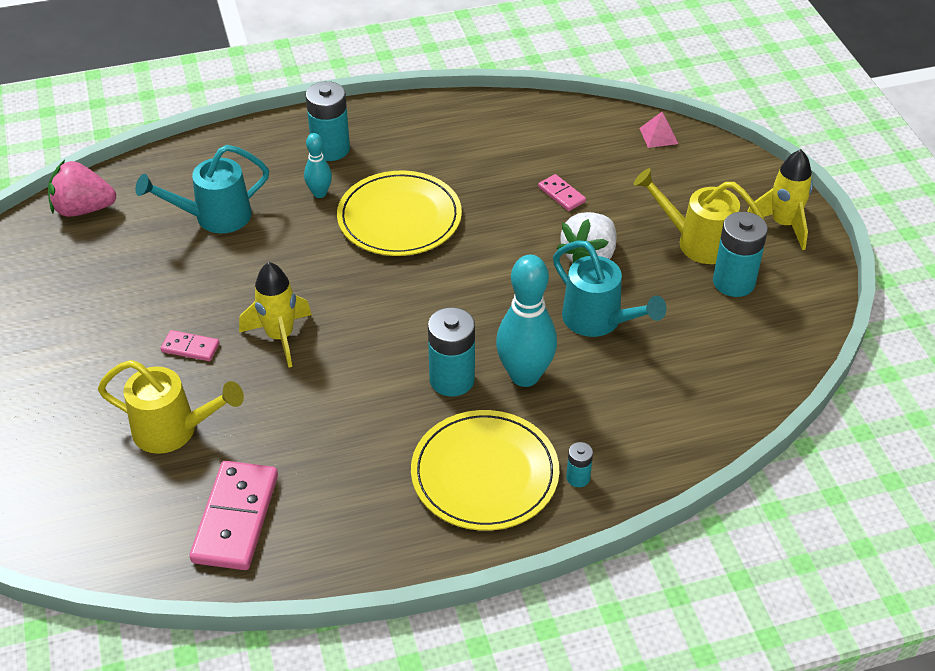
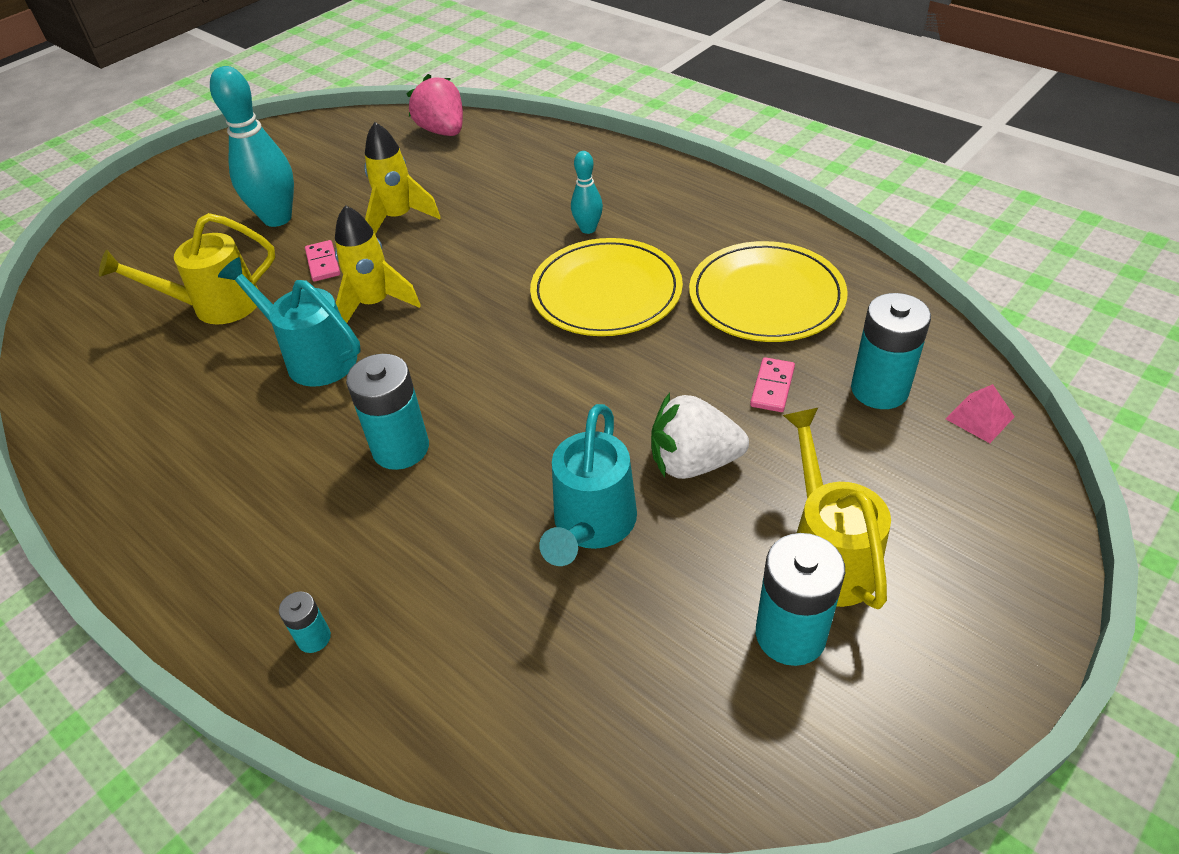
camera: 60 degrees right, 0 degrees up
yellow watering can [98,360,244,454] -> yellow watering can turned 90 degrees clockwise [99,213,275,324]
turquoise watering can [135,145,269,233] -> turquoise watering can moved to [218,257,361,387]
pink domino [190,461,278,570] -> none
turquoise battery [305,81,350,161] -> turquoise battery moved to [851,293,931,409]
yellow plate [411,410,559,531] -> yellow plate moved to [689,241,847,342]
turquoise bowling pin [496,255,557,387] -> turquoise bowling pin moved to [210,66,294,227]
yellow rocket [747,149,813,250] -> yellow rocket moved to [364,122,441,234]

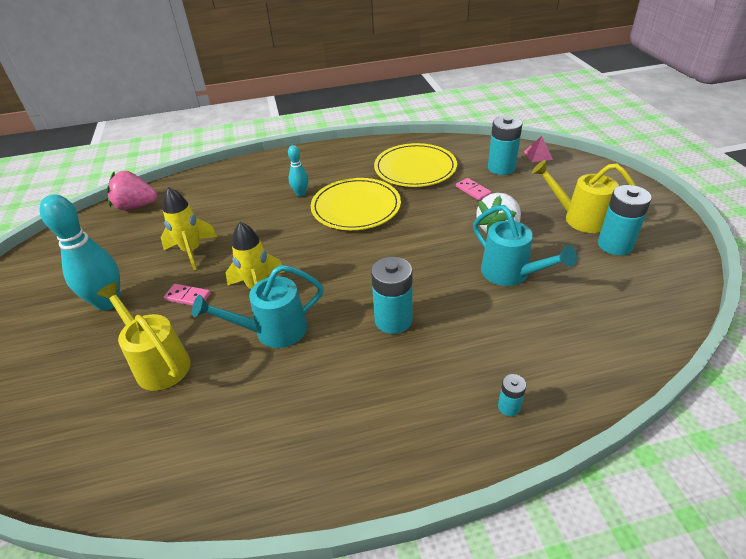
camera: 55 degrees left, 5 degrees down
yellow watering can [99,213,275,324] -> yellow watering can turned 120 degrees clockwise [97,282,190,391]

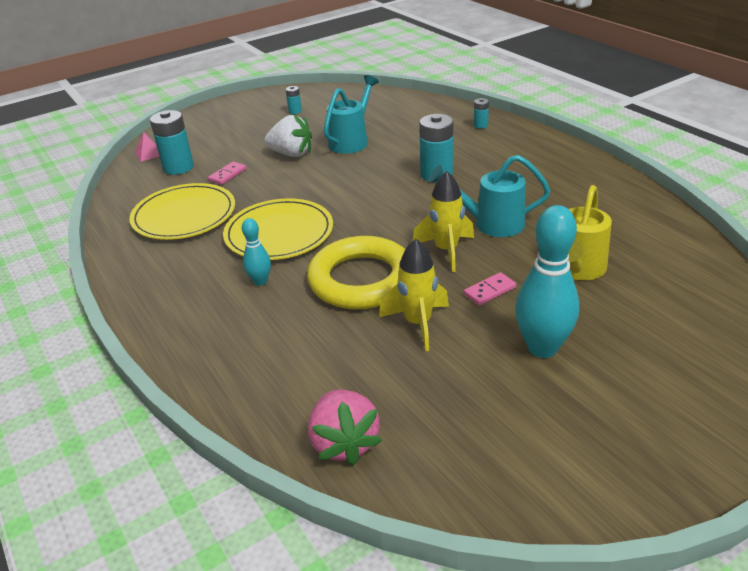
camera: 110 degrees left, 5 degrees down
pink domino [164,284,211,306] -> pink domino turned 60 degrees clockwise [464,272,516,305]
turquoise watering can [192,265,324,348] -> turquoise watering can turned 135 degrees clockwise [428,155,551,237]
yellow watering can [532,160,636,233] -> none
turquoise battery [598,185,652,255] -> turquoise battery [286,86,302,114], size x0.50
none -> yellow ring [307,236,405,309]

